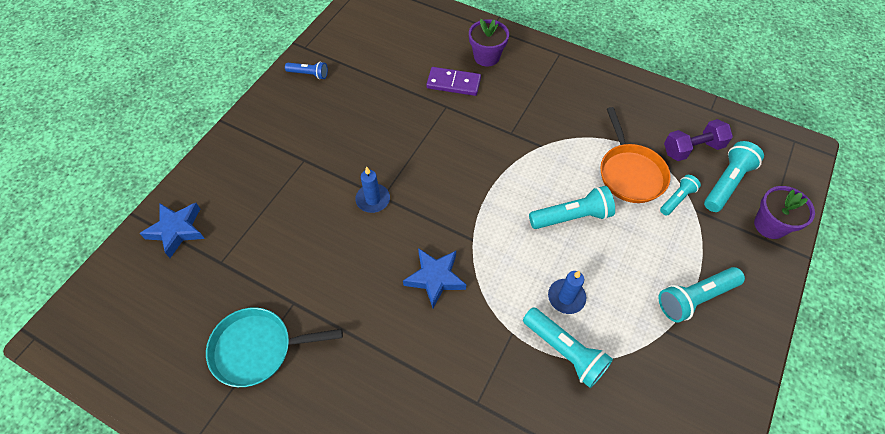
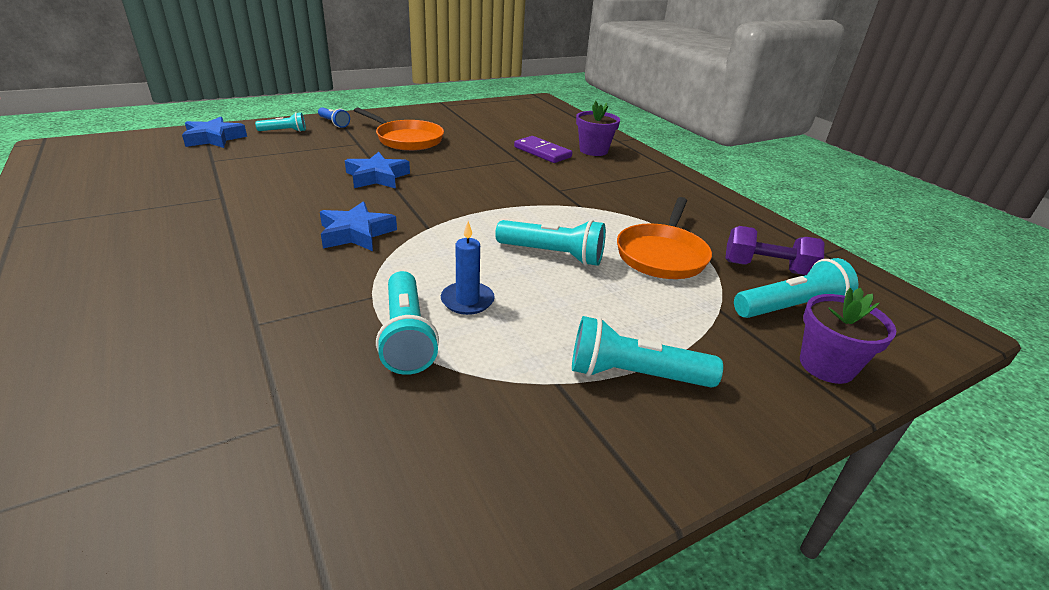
camera: 30 degrees right, 25 degrees down
turquoise pan [206,307,343,387] -> none
blue flashlight [285,62,328,79] -> blue flashlight moved to [318,107,350,128]
blue candle [355,166,390,213] -> blue star [345,152,410,189]
turquoise flashlight [660,175,701,216] -> turquoise flashlight moved to [255,112,306,132]
none -> orange pan [354,107,444,151]

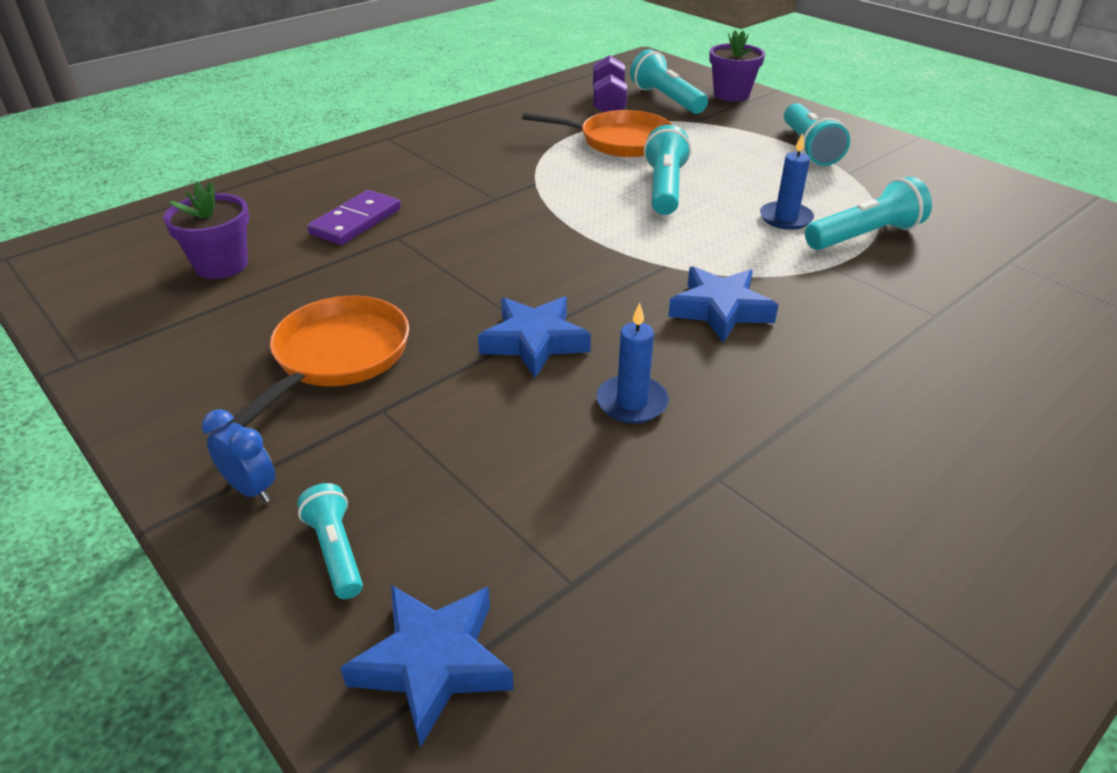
camera: 100 degrees left, 5 degrees up
blue flashlight [318,107,350,128] -> blue clock [202,409,275,503]
purple flower pot [576,101,620,156] -> purple flower pot moved to [163,181,249,279]
none -> blue candle [597,303,669,424]

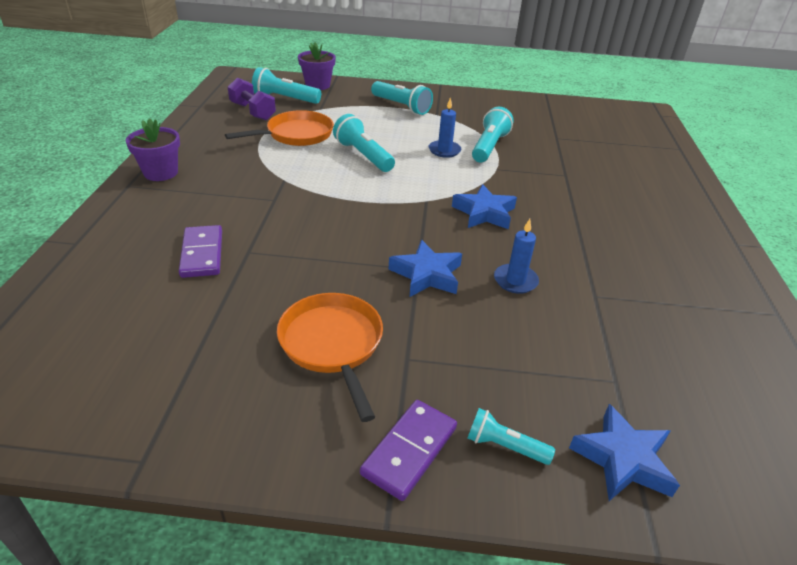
camera: 45 degrees left, 0 degrees up
purple flower pot [163,181,249,279] -> purple flower pot moved to [126,118,180,181]
blue clock [202,409,275,503] -> purple domino [360,400,457,501]

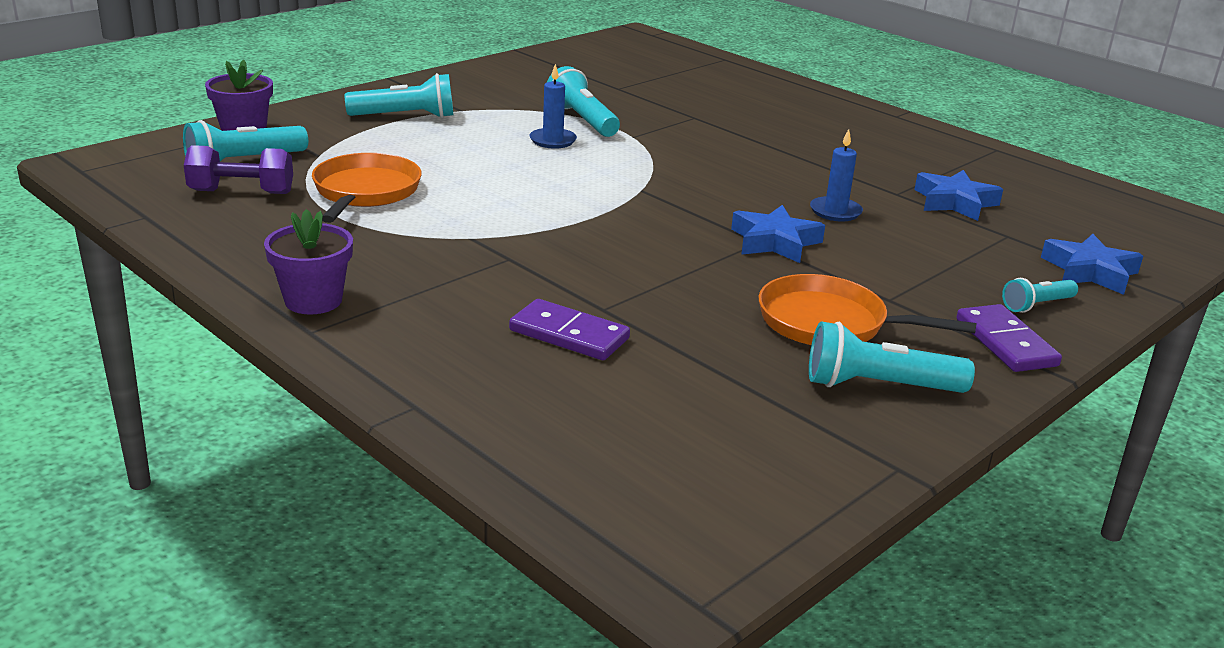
camera: 50 degrees left, 10 degrees down
turquoise flashlight [333,114,395,172] -> turquoise flashlight moved to [809,321,975,393]
blue star [452,184,517,229] -> blue star moved to [914,170,1003,221]

